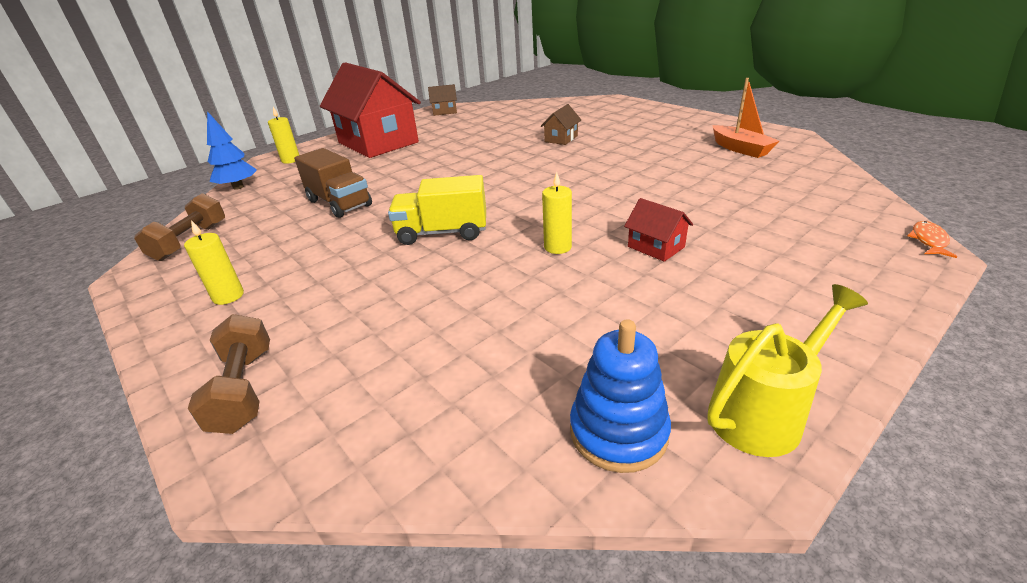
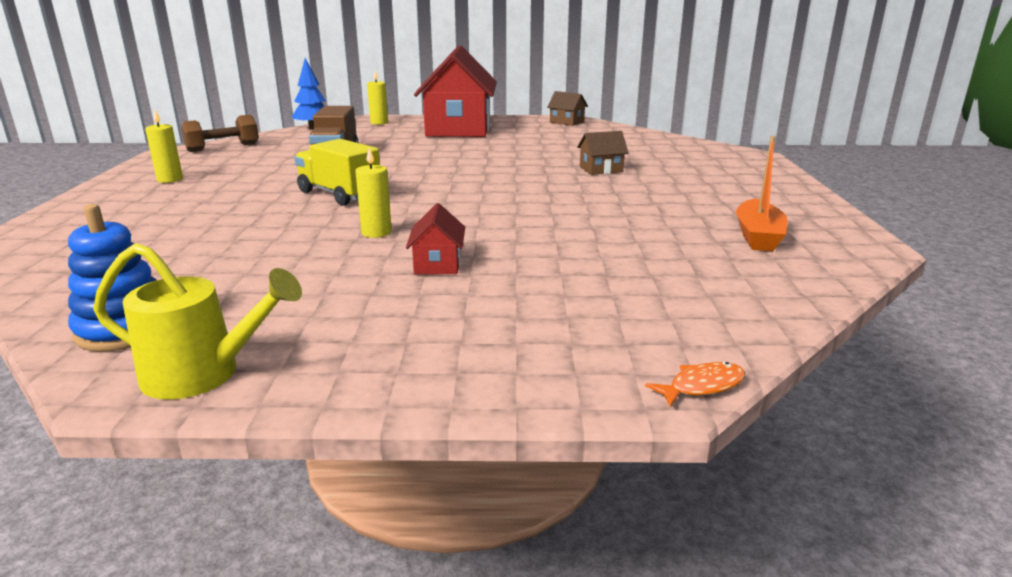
camera: 40 degrees right, 10 degrees down
brown dumbbell [188,314,270,434] -> none

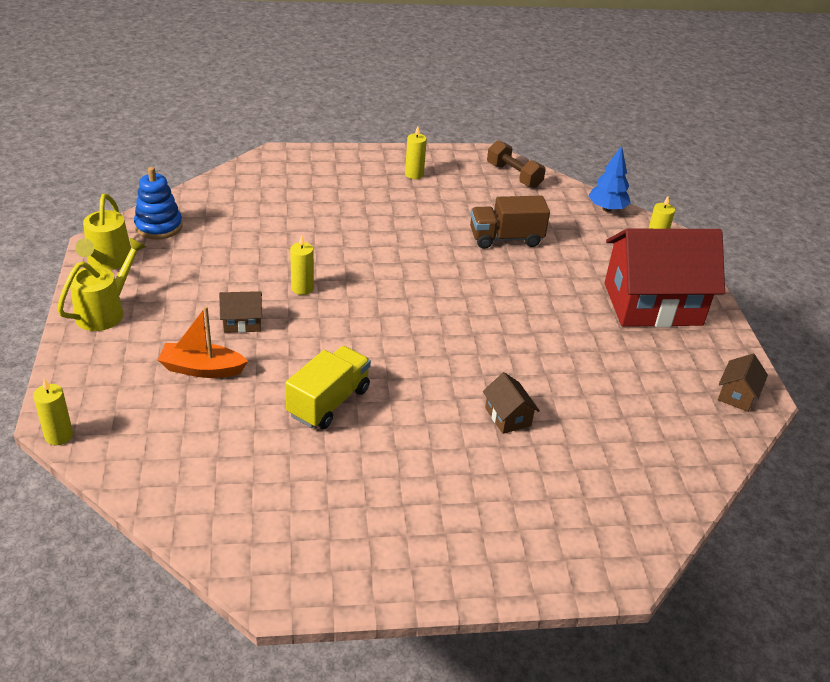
camera: 80 degrees right, 15 degrees up
yellow truck [294,139,380,206] -> yellow truck moved to [285,346,371,429]
red house [406,203,465,274] -> brown house [219,291,262,333]
orange fish [645,362,745,407] -> yellow candle [33,379,73,445]
orange boat [736,136,788,251] -> orange boat moved to [158,306,248,378]
none -> yellow watering can [57,238,146,331]

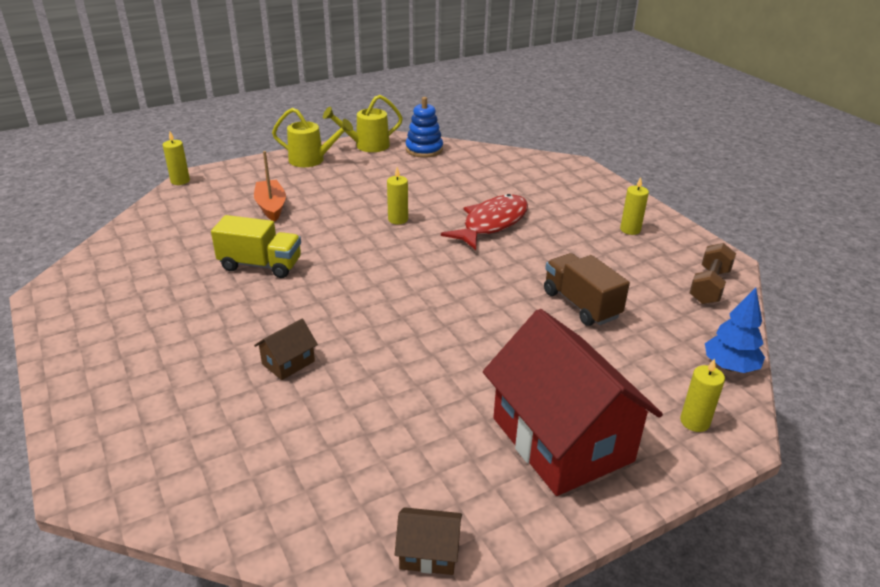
camera: 70 degrees right, 5 degrees down
brown house [219,291,262,333] -> none
none -> red fish [441,194,528,250]

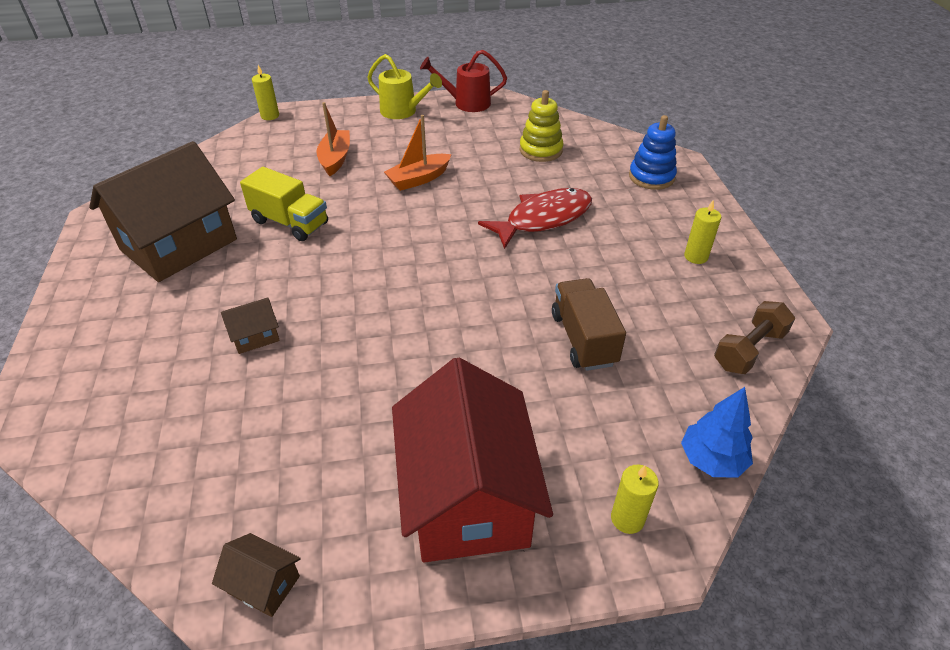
camera: 20 degrees right, 10 degrees up
yellow watering can [323,95,403,152] -> red watering can [420,50,507,112]
yellow candle [387,167,408,224] -> none
blue stacking toy [406,97,443,158] -> blue stacking toy moved to [629,115,677,190]
none -> brown house [89,141,237,282]
none -> orange boat [384,115,452,191]
none -> yellow stacking toy [520,90,564,162]

